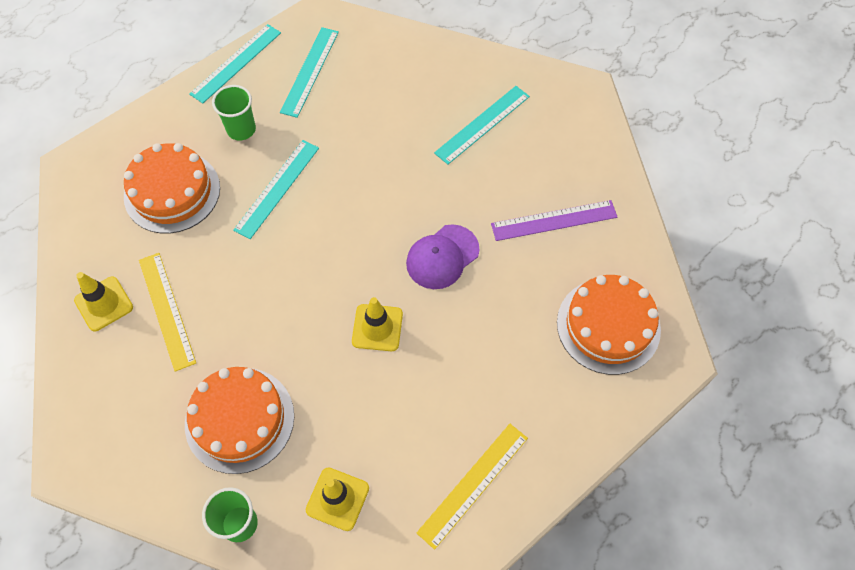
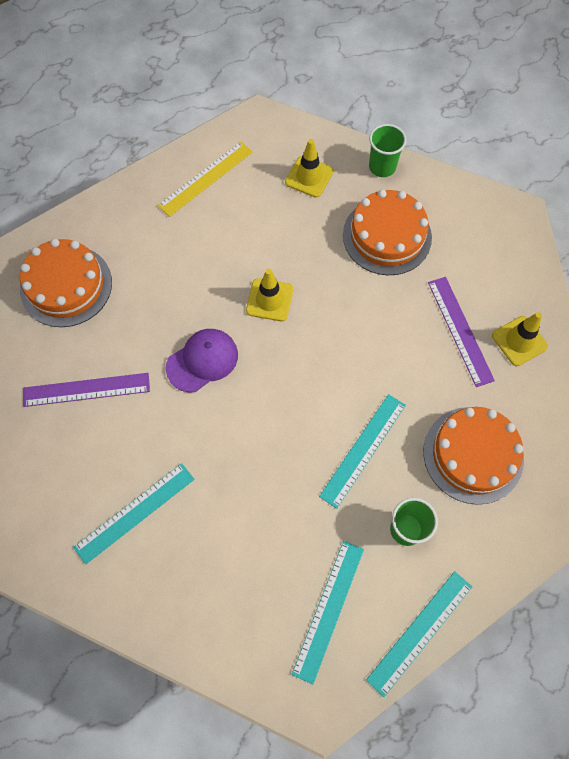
camera: 175 degrees left, 5 degrees up
yellow ruler [139,253,196,372] -> purple ruler [428,277,495,387]

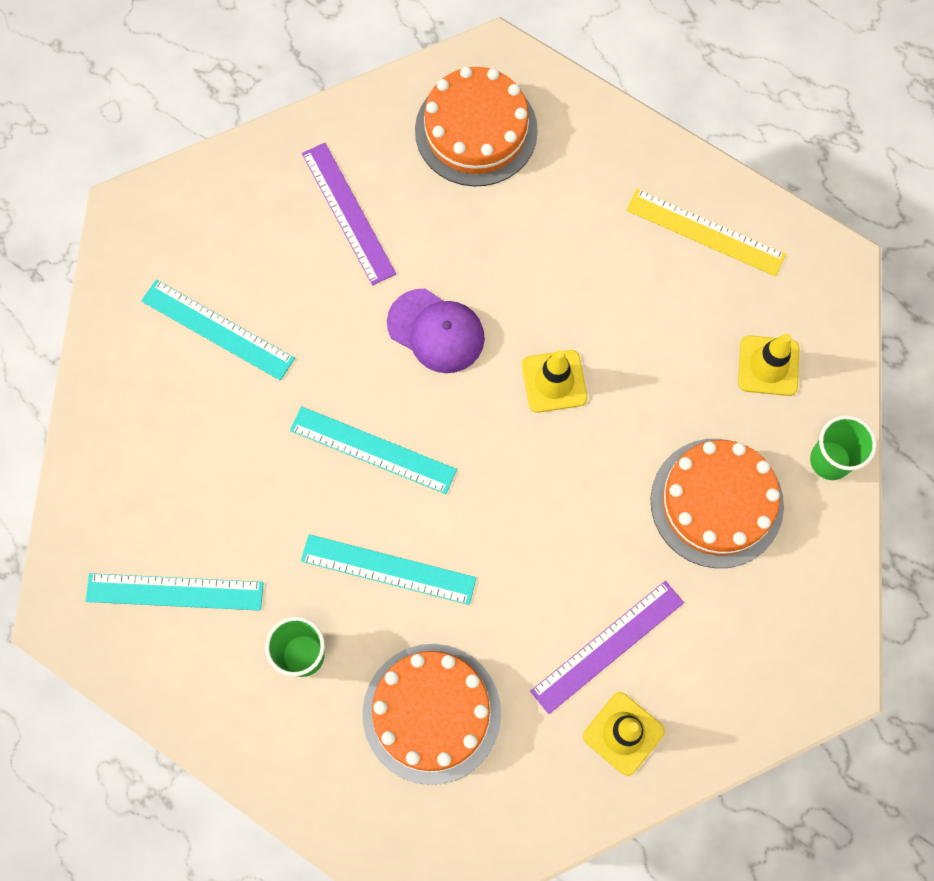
camera: 70 degrees right, 5 degrees up
turquoise ruler [366,571,472,697] -> turquoise ruler moved to [290,406,457,494]

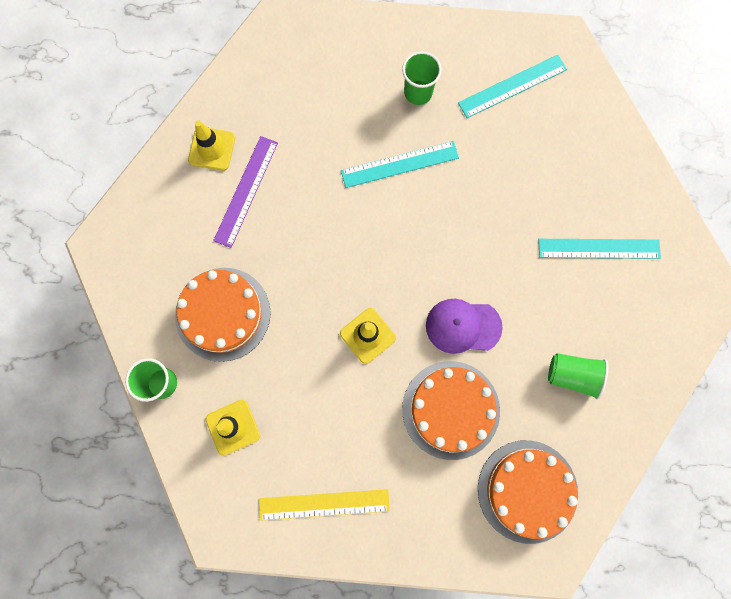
camera: 150 degrees right, 5 degrees up
turquoise ruler [290,406,457,494] -> none
purple ruler [302,143,396,286] -> green cup [548,353,608,400]
orange cake [362,644,501,785] -> orange cake moved to [402,361,500,460]

